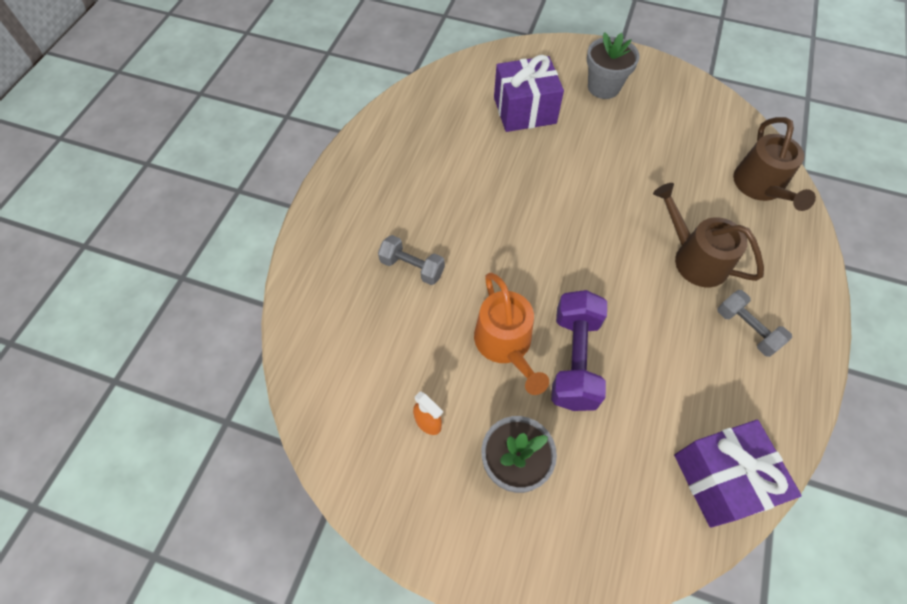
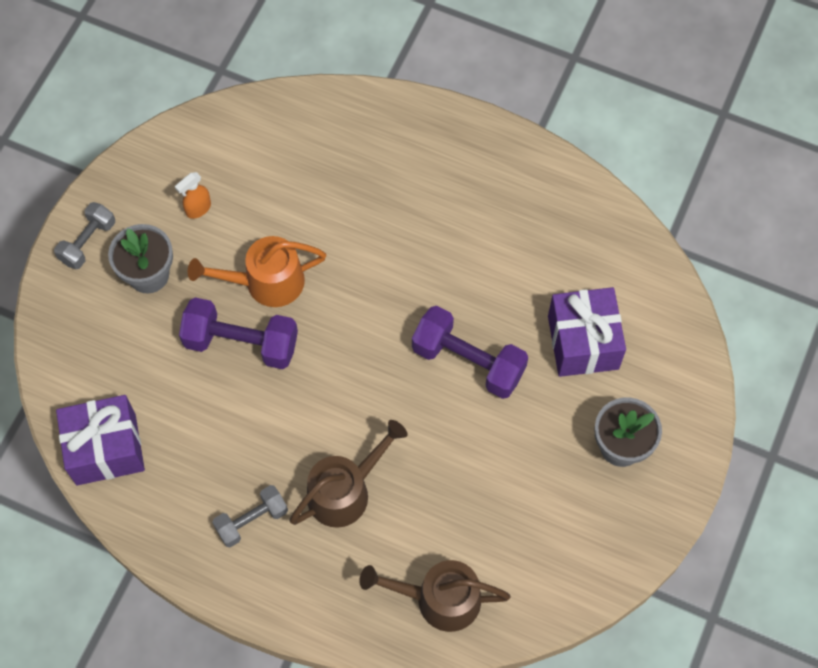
camera: 95 degrees right, 5 degrees up
grey dumbbell [378,235,445,285] -> grey dumbbell moved to [54,202,115,269]
none -> purple dumbbell [412,306,528,399]

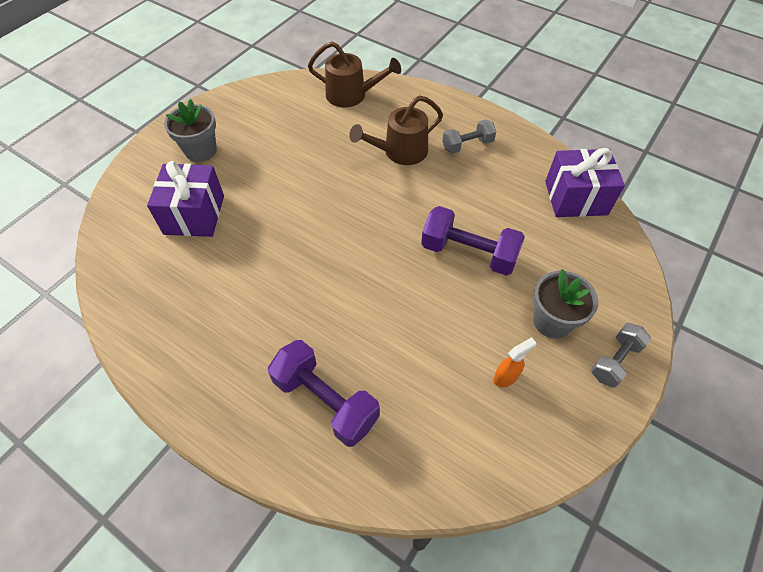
camera: 170 degrees left, 10 degrees down
orange watering can [188,236,326,307] -> none
purple dumbbell [412,306,528,399] -> purple dumbbell moved to [268,340,380,447]

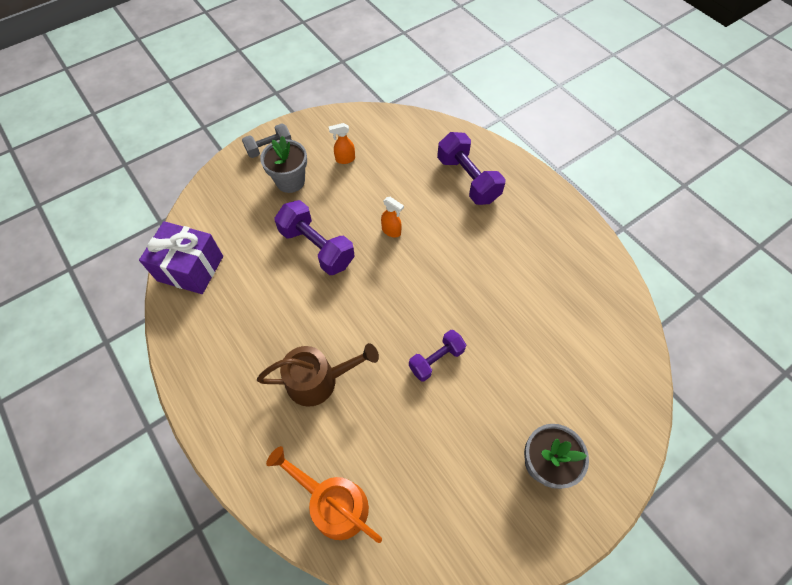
camera: 160 degrees left, 5 degrees up
purple gift [147,161,224,237] -> none
brown watering can [308,41,401,107] -> orange watering can [266,446,382,543]
grey dumbbell [442,119,496,154] -> none
none -> orange spray bottle [381,197,404,238]
none -> purple dumbbell [409,330,466,382]

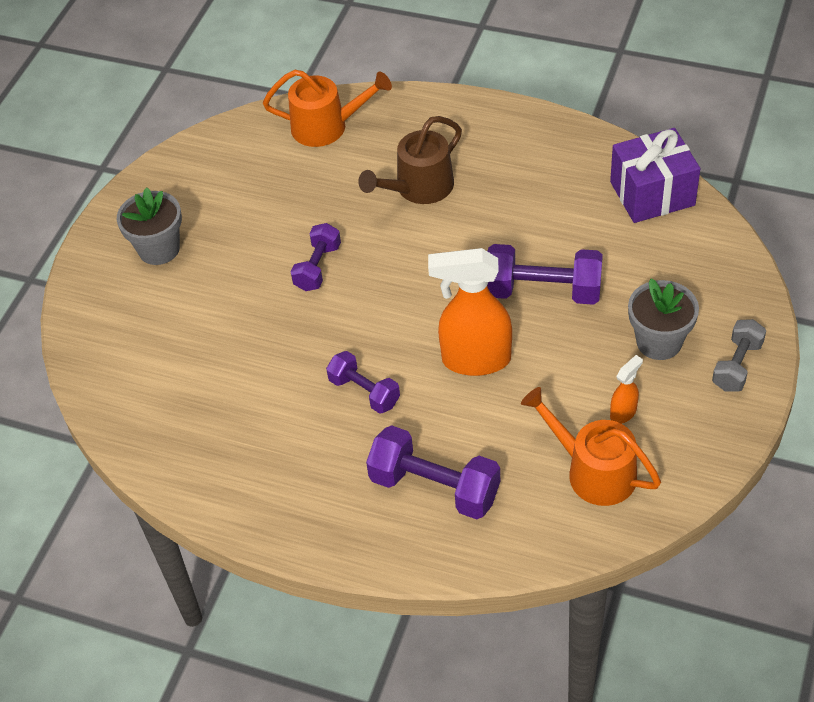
camera: 150 degrees right, 10 degrees down
orange spray bottle [381,197,404,238] -> orange spray bottle [428,248,512,376], size x2.17
none -> purple dumbbell [326,351,400,414]
none -> orange watering can [521,387,661,506]

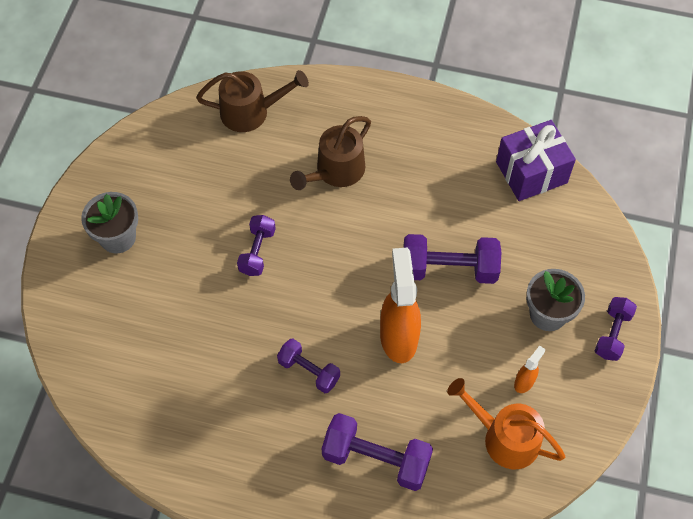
camera: 10 degrees left, 10 degrees up
orange watering can [263,70,392,147] -> brown watering can [196,70,309,132]
orange spray bottle [428,248,512,376] -> orange spray bottle turned 90 degrees clockwise [380,248,421,363]
grey dumbbell [712,319,766,392] -> purple dumbbell [595,297,637,361]

